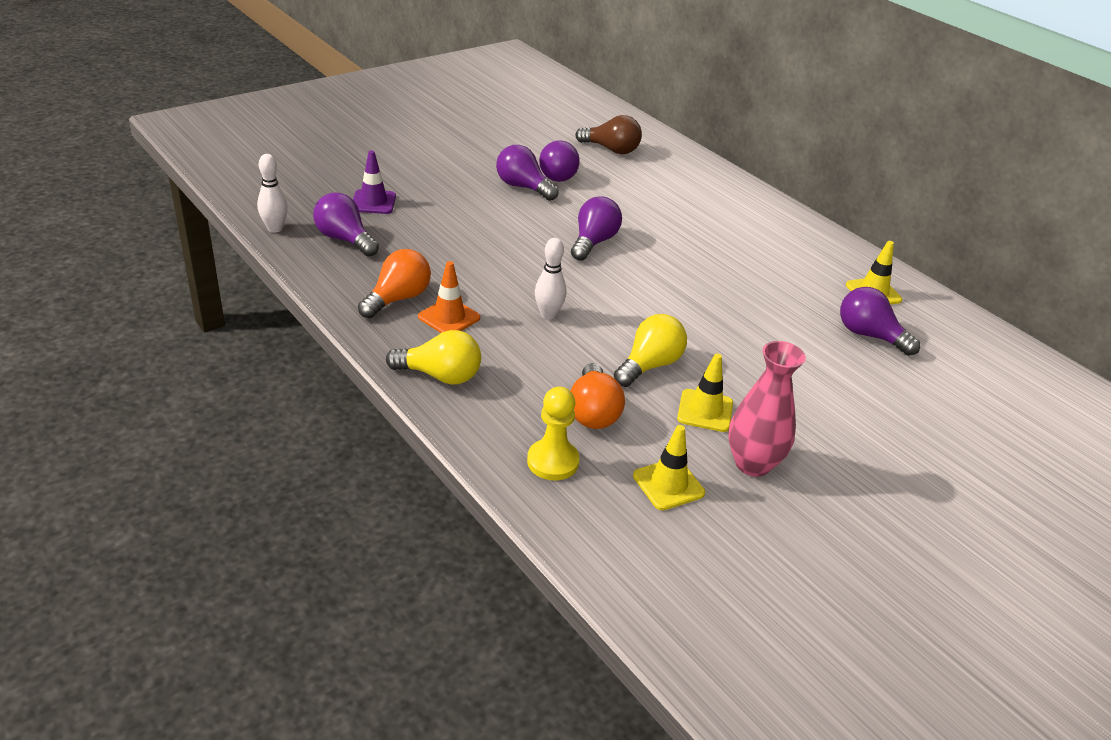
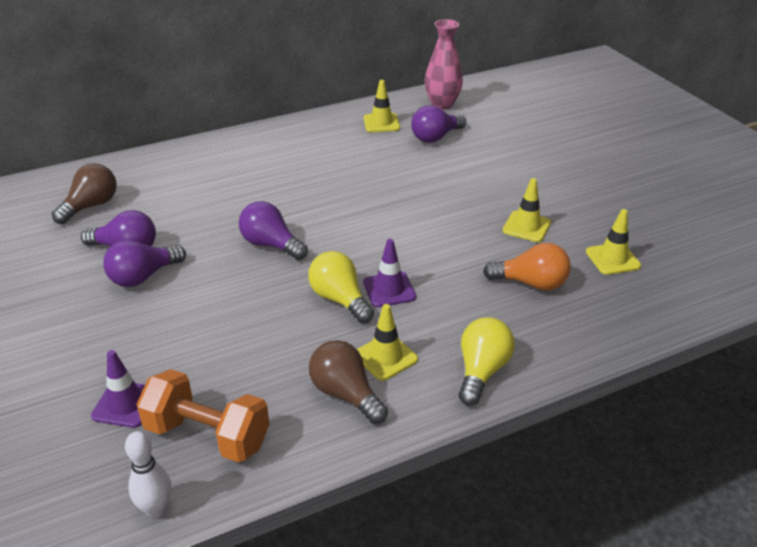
camera: 75 degrees left, 0 degrees up
purple light bulb [313,193,379,257] -> orange dumbbell [136,369,269,462]
orange light bulb [358,249,431,318] -> brown light bulb [309,340,388,424]
orange traffic cone [418,261,480,333] -> yellow traffic cone [357,304,418,381]
yellow pawn [527,387,580,480] -> none
white bowling pin [535,238,566,319] -> purple traffic cone [363,239,416,307]
yellow light bulb [614,314,687,387] -> yellow light bulb moved to [308,251,374,323]
pink vase [728,341,806,477] -> pink vase moved to [425,19,463,109]

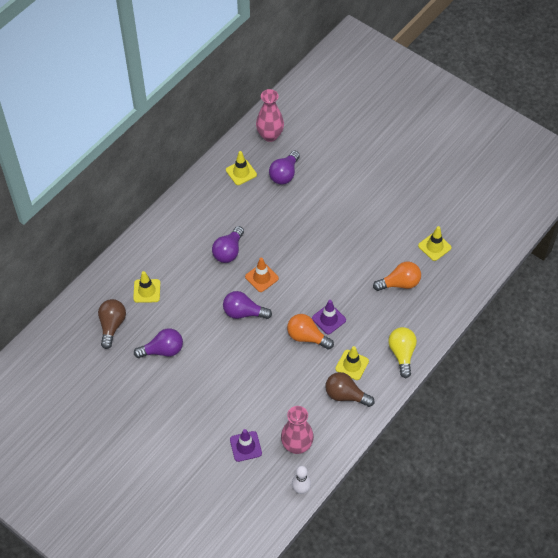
camera: 25 degrees left, 20 degrees up
purple light bulb [103,240,186,287] -> purple light bulb moved to [212,226,244,263]
orange dumbbell [136,369,269,462] -> pink vase [281,406,314,454]
yellow light bulb [308,251,374,323] -> orange light bulb [287,314,334,350]
yellow traffic cone [503,178,551,242] -> yellow traffic cone moved to [133,271,160,303]
none -> orange traffic cone [245,258,279,292]

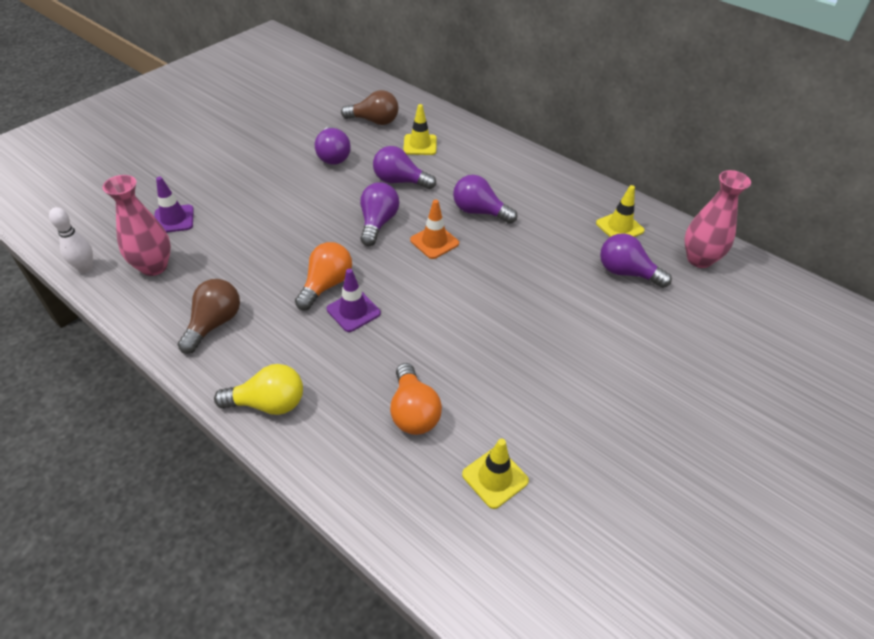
camera: 90 degrees right, 10 degrees down
yellow traffic cone [335,346,369,380] -> none
none -> purple light bulb [373,146,436,189]

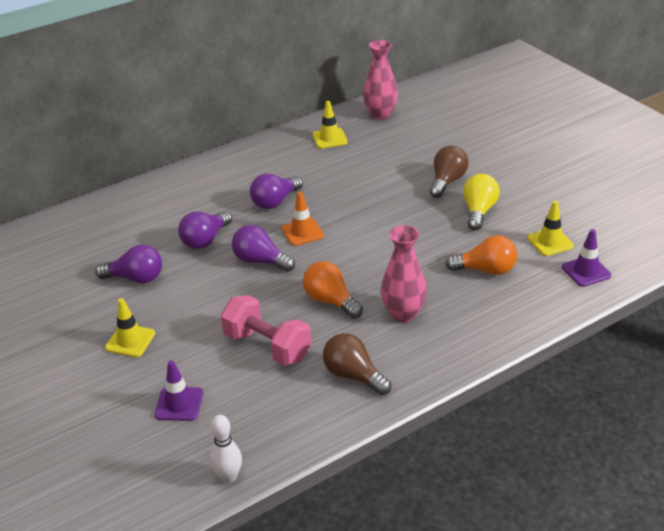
camera: 70 degrees left, 10 degrees down
pink vase [102,175,171,276] -> pink vase moved to [381,225,427,322]
yellow light bulb [214,364,303,415] -> yellow light bulb moved to [463,174,500,230]
purple traffic cone [327,269,381,332] -> purple traffic cone moved to [562,229,611,287]
brown light bulb [341,90,398,125] -> brown light bulb moved to [429,146,469,198]
yellow traffic cone [403,104,437,155] -> yellow traffic cone moved to [105,298,155,357]
purple light bulb [600,233,672,288] -> none
none -> pink dumbbell [221,295,311,366]

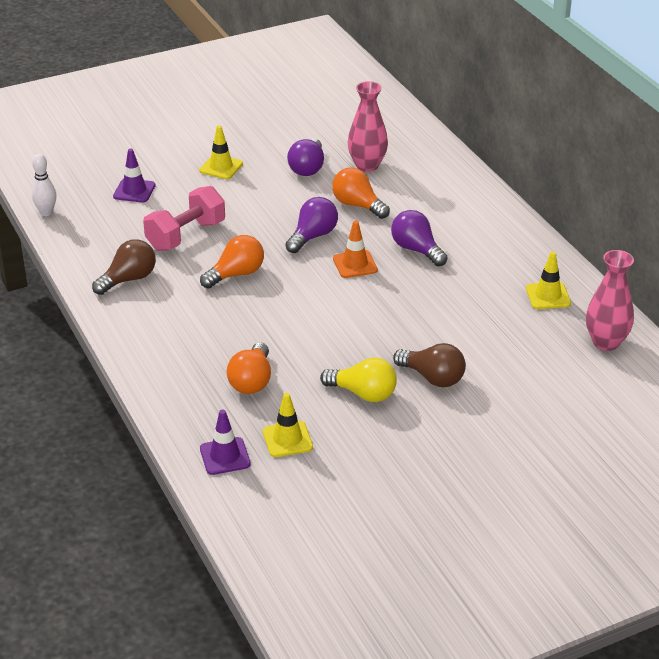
camera: 95 degrees right, 0 degrees up
purple light bulb [178,211,232,249] -> orange light bulb [332,168,390,219]
pink vase [381,225,427,322] -> pink vase moved to [348,81,388,172]

